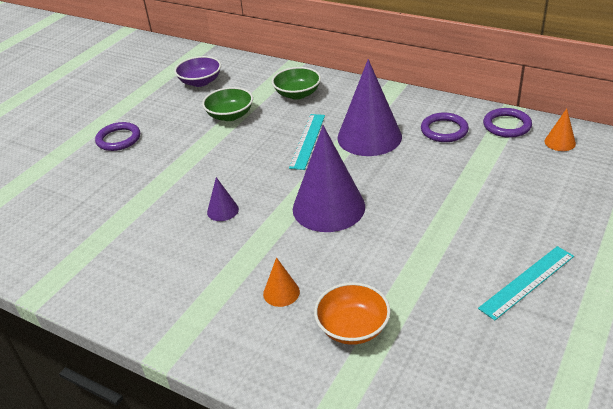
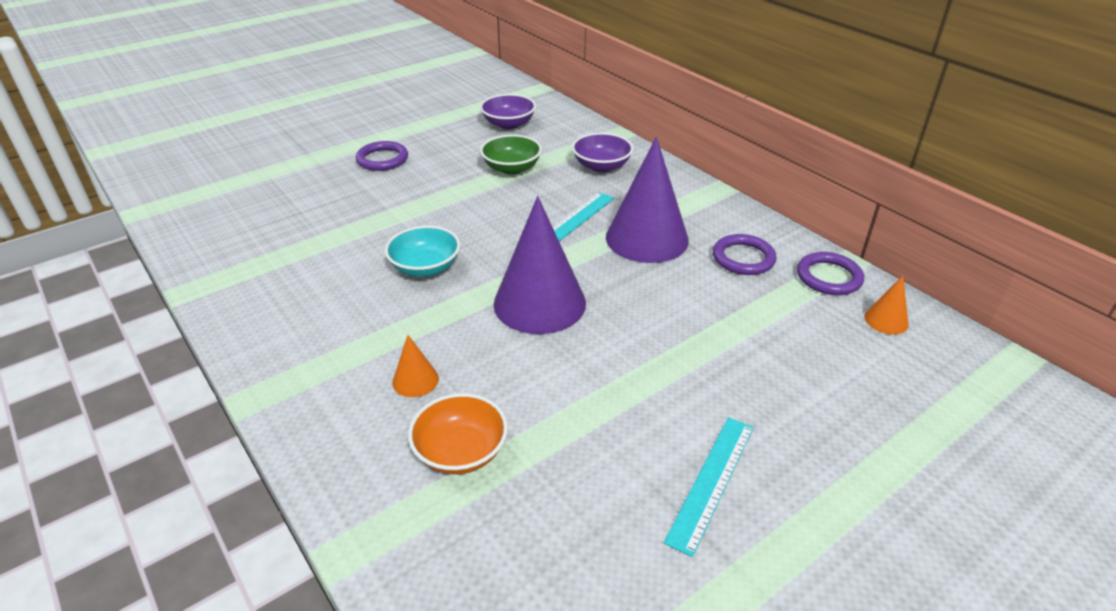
camera: 20 degrees right, 0 degrees up
purple cone [207,177,239,221] -> turquoise bowl [385,226,460,277]
green bowl [272,67,321,100] -> purple bowl [572,133,633,172]
turquoise ruler [478,246,574,320] -> turquoise ruler turned 45 degrees counterclockwise [664,417,754,557]

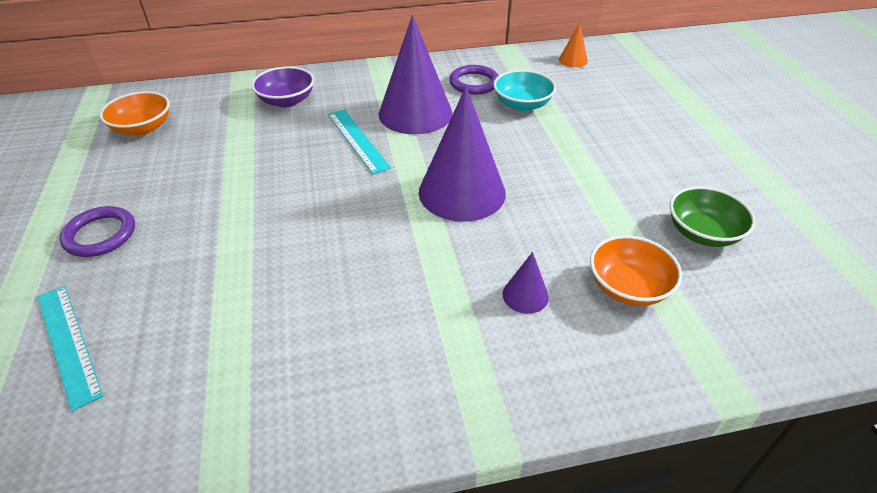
camera: 65 degrees left, 5 degrees up
turquoise bowl [385,226,460,277] -> turquoise bowl moved to [493,70,556,111]
orange cone [392,335,439,397] -> purple cone [502,252,549,314]
purple bowl [480,94,536,129] -> orange bowl [99,91,170,136]
green bowl [480,134,542,174] -> green bowl moved to [669,186,756,247]
turquoise ruler [664,417,754,557] -> turquoise ruler moved to [37,286,103,411]
purple ring [797,252,864,295] -> none

